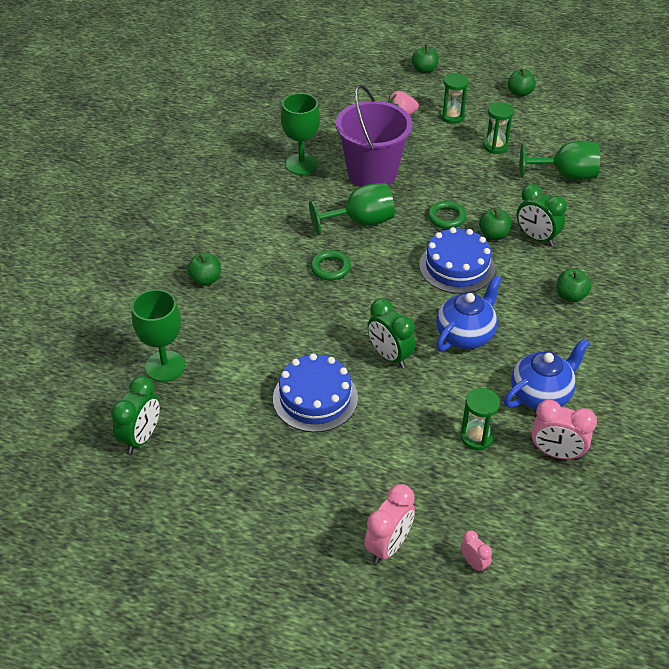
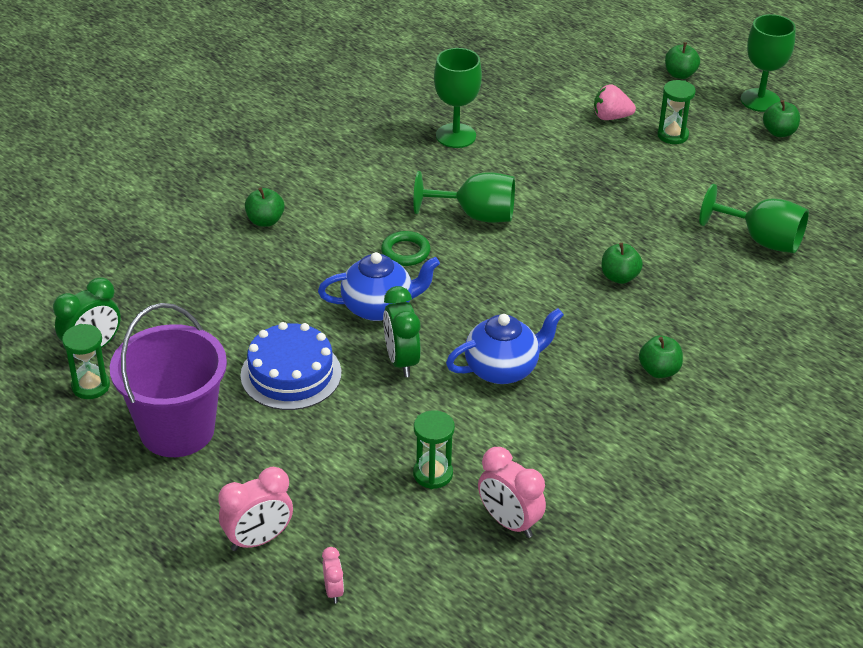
camera: 25 degrees right, 5 degrees down
green goblet [132,289,185,382] -> green goblet moved to [741,14,796,112]
purple bucket [336,84,412,187] -> purple bucket moved to [110,303,227,457]
blue cake [419,227,495,294] -> none
green ring [428,201,466,229] -> none
green hourglass [483,102,514,154] -> green hourglass moved to [62,324,110,399]
blue teapot [504,338,590,410] -> blue teapot moved to [318,252,440,321]
green clock [517,184,567,246] -> none

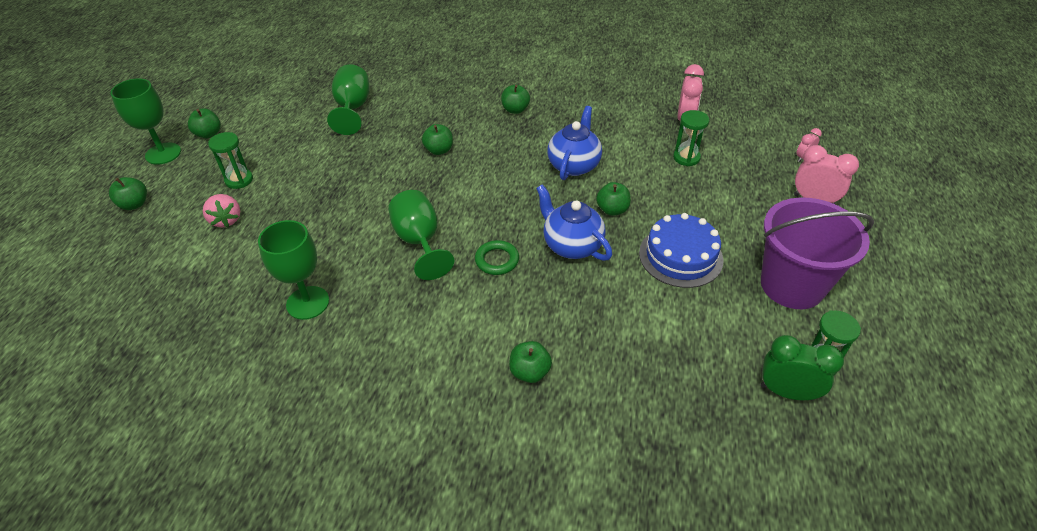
camera: 120 degrees left, 5 degrees up
green clock [383,286,421,377] -> green apple [596,182,631,216]
blue teapot [446,308,564,384] -> blue teapot turned 75 degrees clockwise [547,106,602,180]

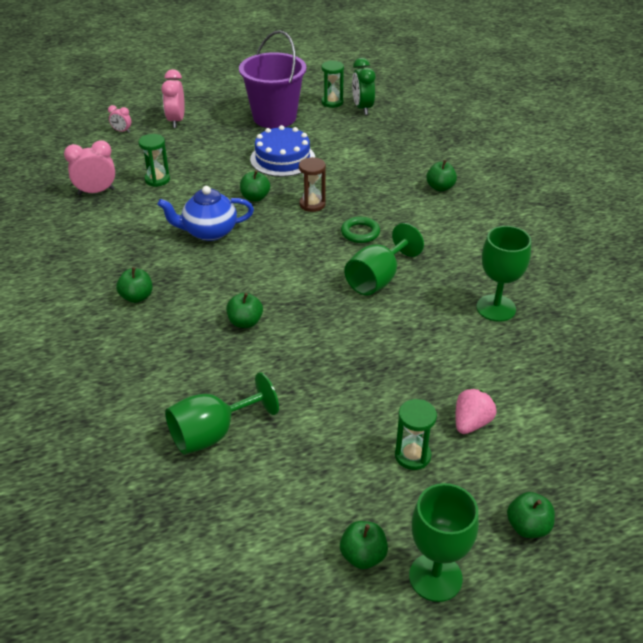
camera: 120 degrees left, 5 degrees down
blue teapot [536,184,612,261] -> brown hourglass [299,157,326,212]

